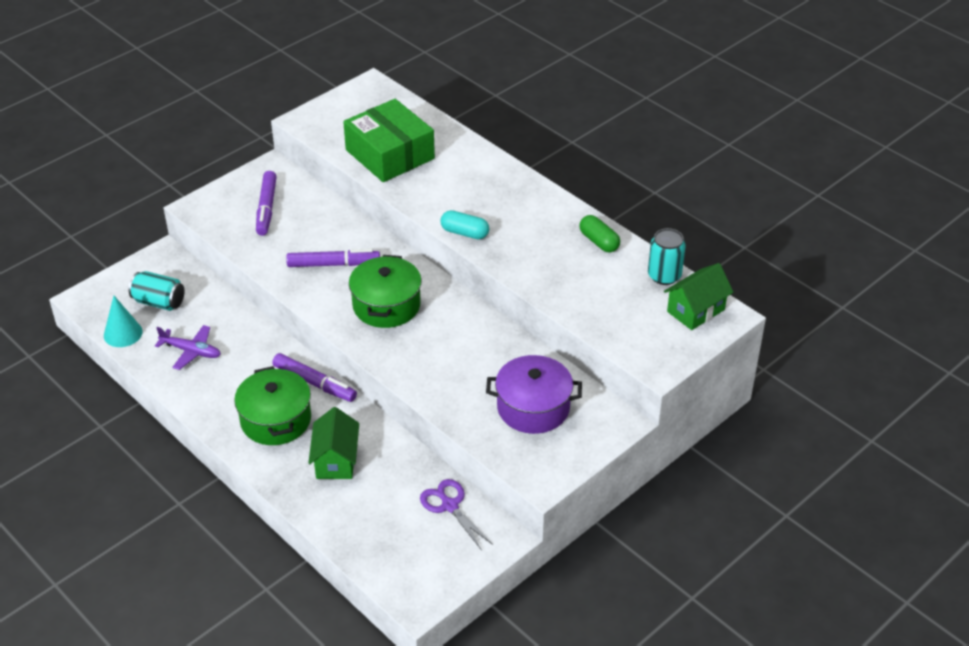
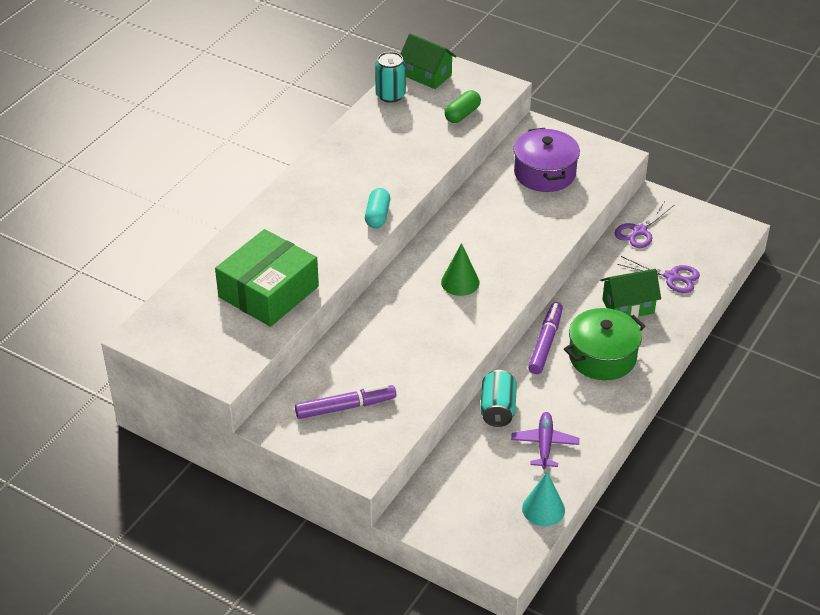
camera: 105 degrees left, 0 degrees up
turquoise can [129,271,185,311] -> turquoise can moved to [480,370,517,427]
purple marker [286,249,380,267] -> none
green pot [349,255,422,328] -> green cone [441,243,480,296]
green capsule [580,215,620,252] -> green capsule moved to [445,90,481,123]
none -> purple scissors [617,256,700,293]

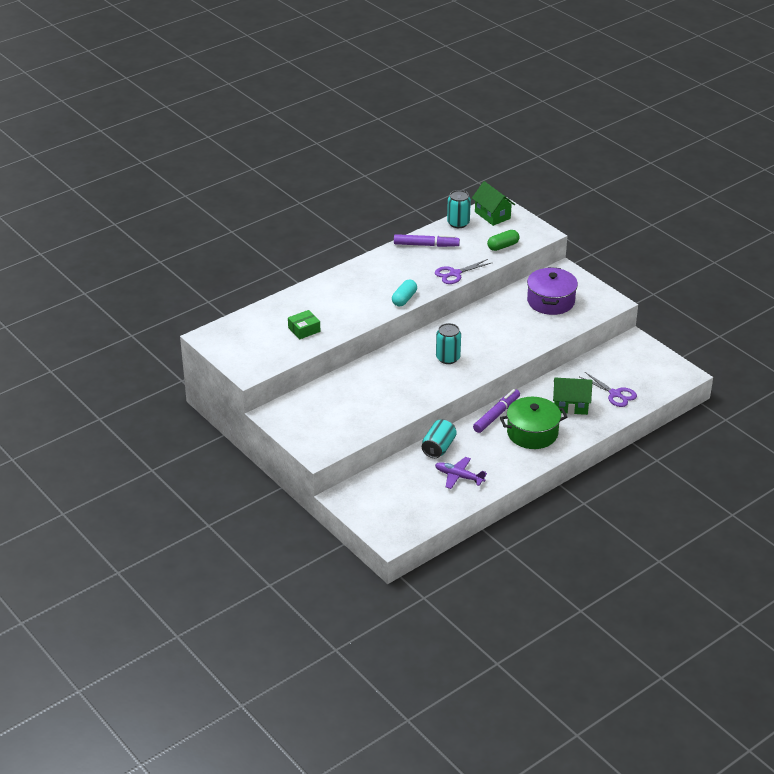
camera: 20 degrees right, 5 degrees down
green box [215,229,319,327] -> green box [288,310,320,339], size x0.46
purple marker [295,384,396,419] -> purple marker moved to [394,234,460,247]
green cone [441,243,480,296] -> turquoise can [436,323,461,364]
purple plane [511,412,579,469] -> purple plane turned 90 degrees counterclockwise [435,457,487,489]
turquoise cone [522,472,565,526] -> none
purple scissors [615,201,674,248] -> purple scissors moved to [435,259,493,284]

